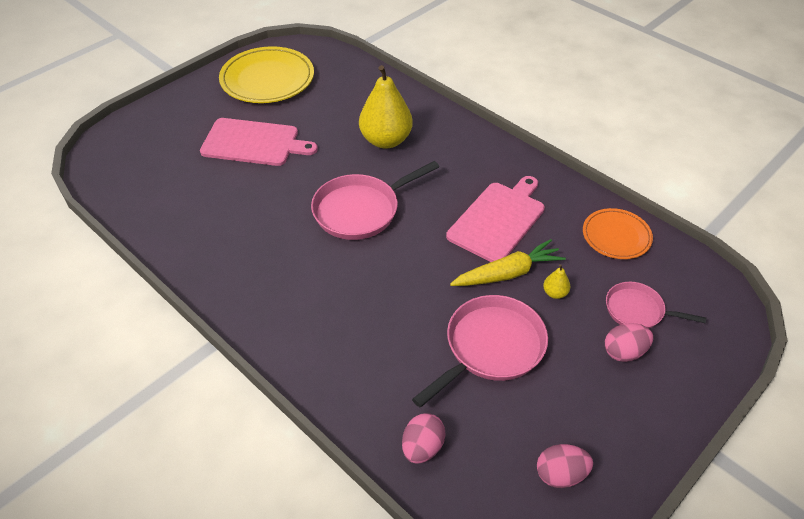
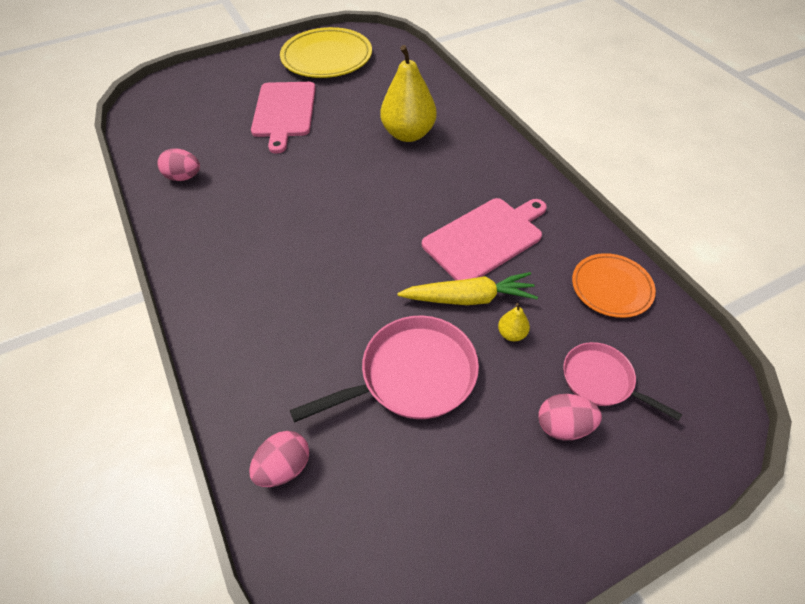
camera: 20 degrees right, 5 degrees up
pink cutting board [200,118,318,166] -> pink cutting board turned 60 degrees clockwise [251,82,316,154]
pink pan [311,161,439,240] -> none
pink egg [537,444,593,488] -> pink egg moved to [157,148,200,181]

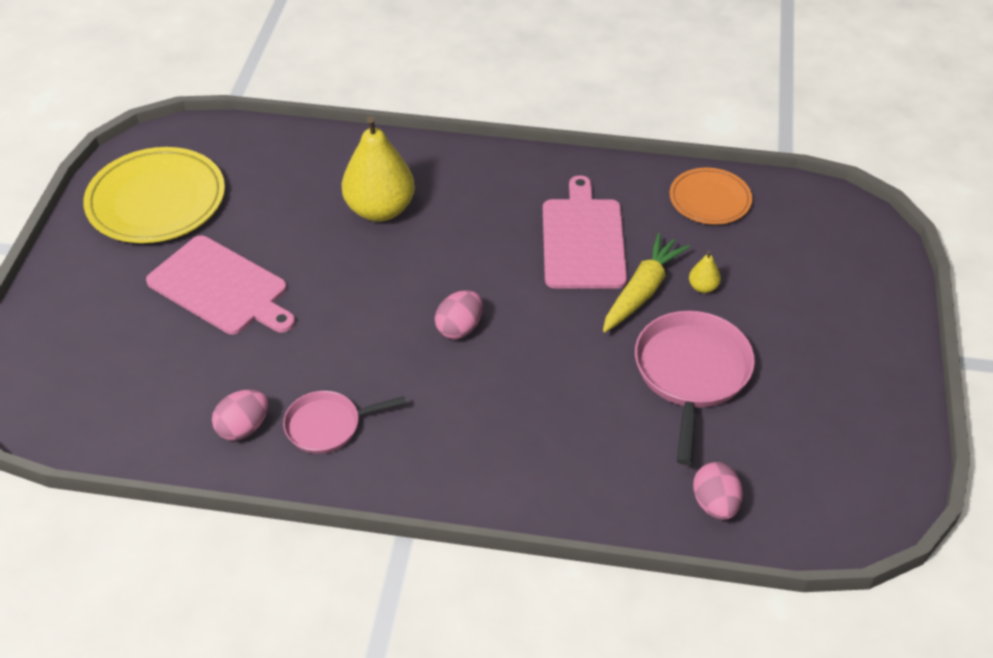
camera: 55 degrees left, 5 degrees down
pink egg [538,394,602,440] -> pink egg moved to [435,290,483,339]
pink pan [563,342,682,421] -> pink pan moved to [283,391,406,454]

